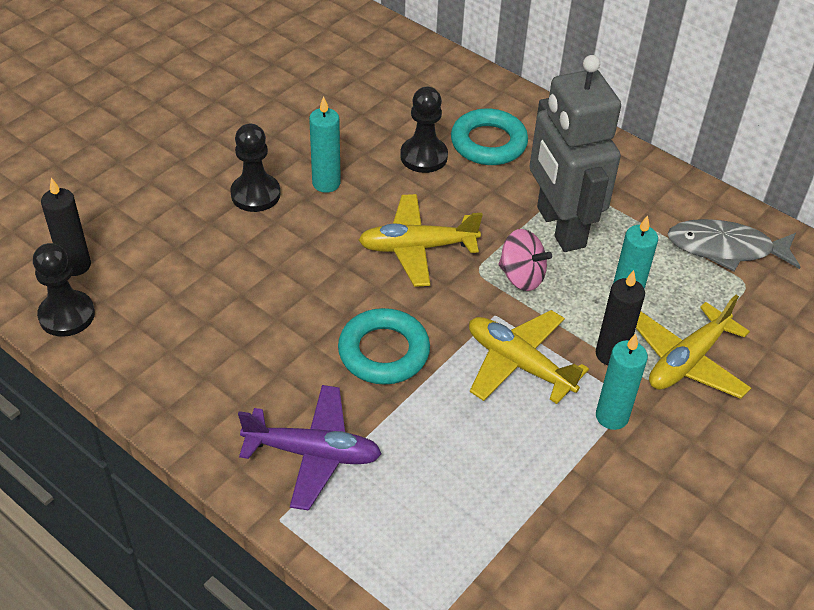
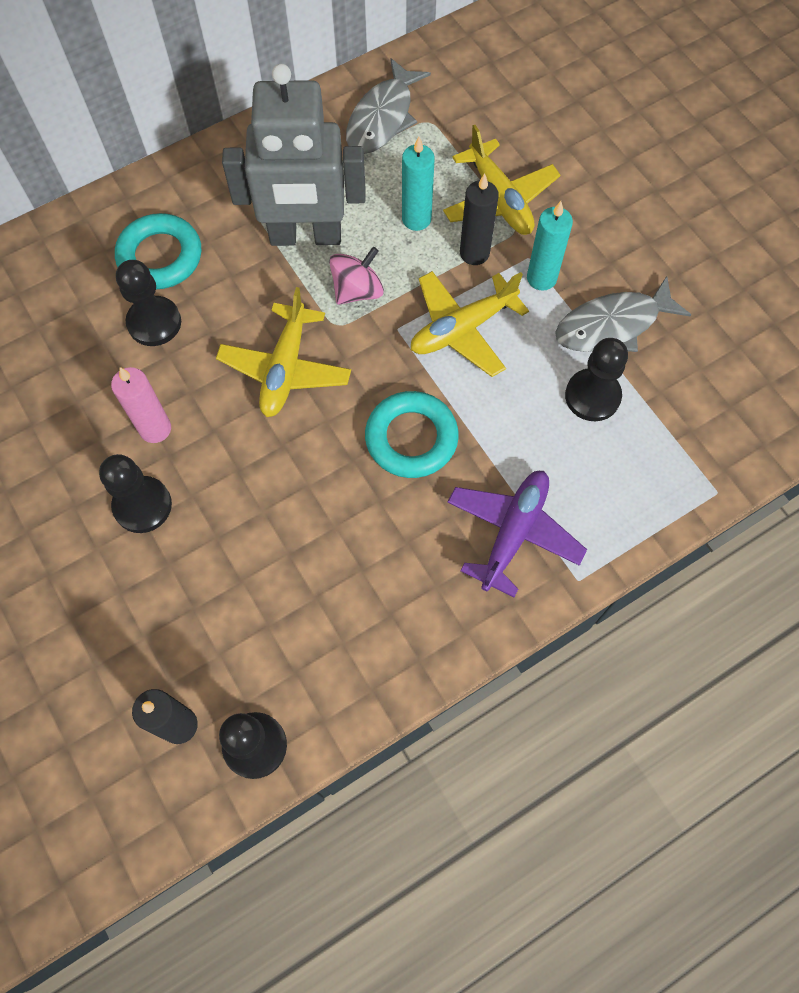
camera: 70 degrees left, 20 degrees up
turquoise candle [309,96,341,193] -> pink candle [111,367,171,443]
none -> grey fish [555,276,691,352]
none -> black pawn [565,338,628,421]

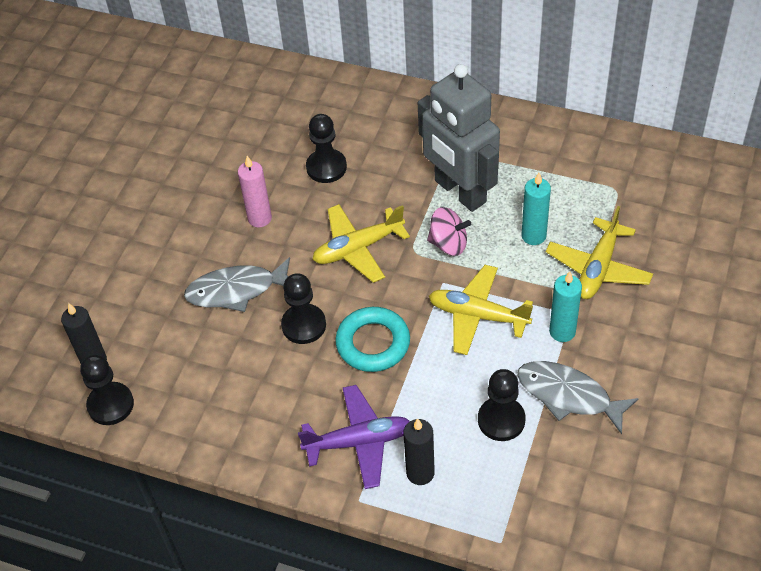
camera: 55 degrees right, 15 degrees down
black pawn [99,454,172,533] -> black pawn moved to [281,273,326,344]
turquoise ring [115,213,201,289] -> none
grey fish [346,58,431,154] -> grey fish moved to [184,257,290,312]
black candle [460,173,499,265] -> black candle moved to [403,418,435,485]

